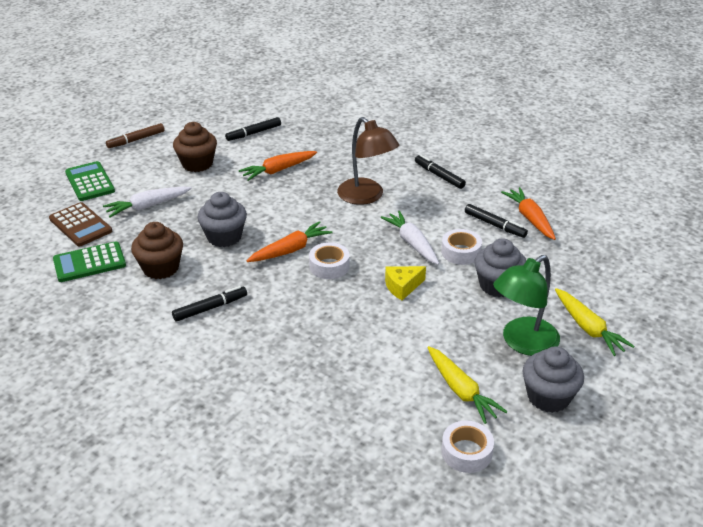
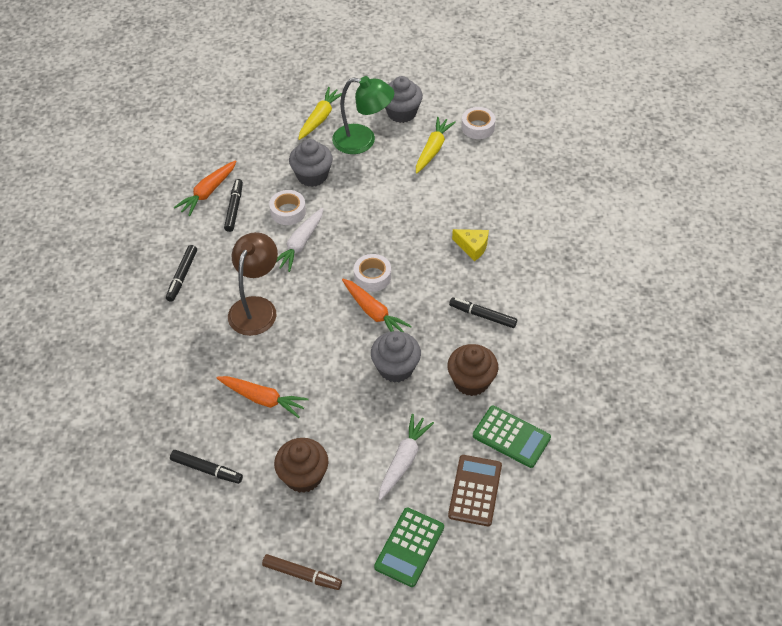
camera: 125 degrees left, 15 degrees up
white carrot [103,186,192,217] -> white carrot turned 90 degrees counterclockwise [379,414,434,500]
orange carrot [247,221,333,262] -> orange carrot turned 150 degrees counterclockwise [342,279,412,332]
yellow cheese [385,266,426,300] -> yellow cheese moved to [452,229,489,261]

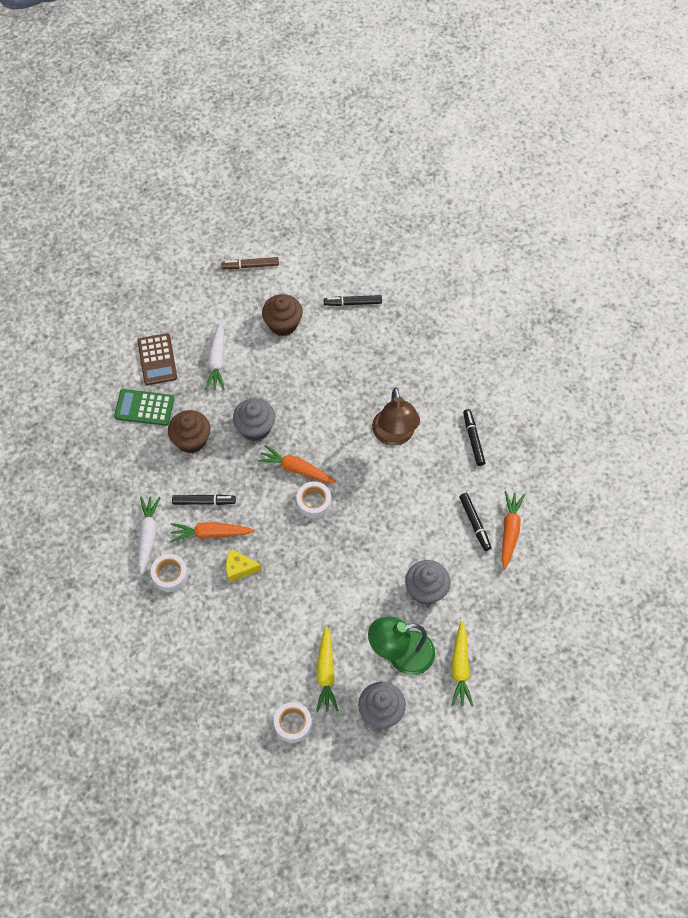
camera: 155 degrees right, 10 degrees up
orange carrot [216,376,308,418] -> orange carrot moved to [170,522,255,542]
white tape [269,190,306,225] -> white tape moved to [151,554,188,592]
white carrot [276,208,323,272] -> white carrot moved to [138,496,161,575]
green calculator [374,508,444,587] -> none

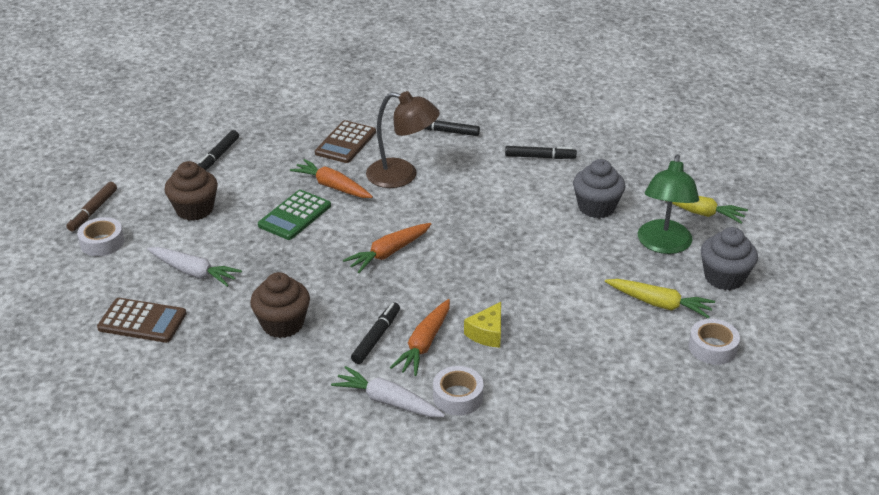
camera: 65 degrees left, 25 degrees down
green calculator [114,389,174,426] -> green calculator moved to [258,190,331,240]
grey cupcake [233,398,275,441] -> none
white tape [297,481,331,518] -> white tape moved to [77,217,124,256]
orange carrot [502,491,525,569] -> orange carrot moved to [290,159,373,198]
none -> brown calculator [315,120,376,163]

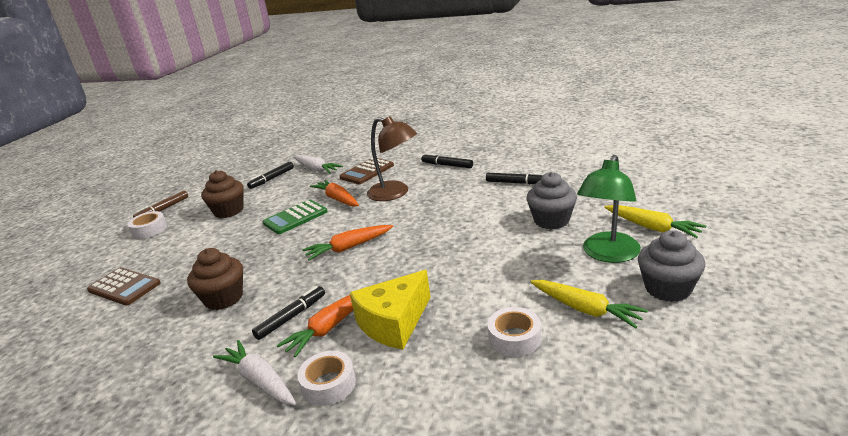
camera: 20 degrees right, 10 degrees down
white carrot [147,247,242,287] -> white carrot moved to [294,155,343,173]
yellow cheese [464,302,501,348] -> yellow cheese [350,270,431,350], size x1.73
white tape [688,319,740,365] -> white tape moved to [488,307,541,357]

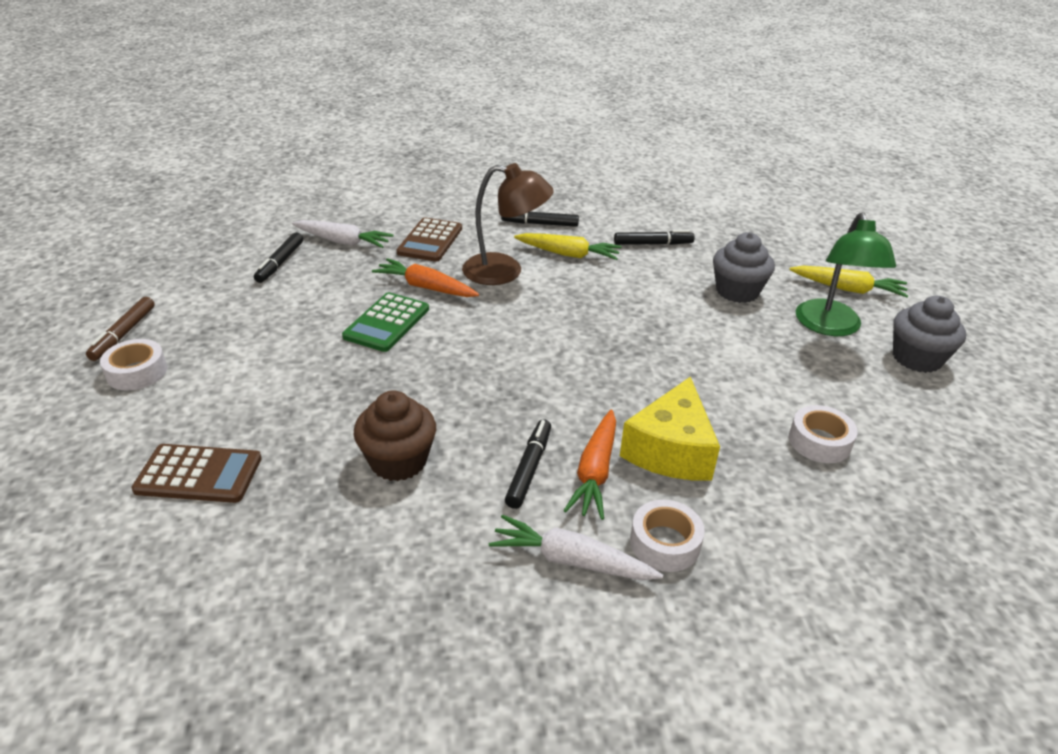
camera: 30 degrees left, 10 degrees up
brown cupcake [201,170,244,218] -> none
orange carrot [302,225,393,261] -> none
yellow carrot [530,280,648,328] -> yellow carrot moved to [514,233,622,260]

